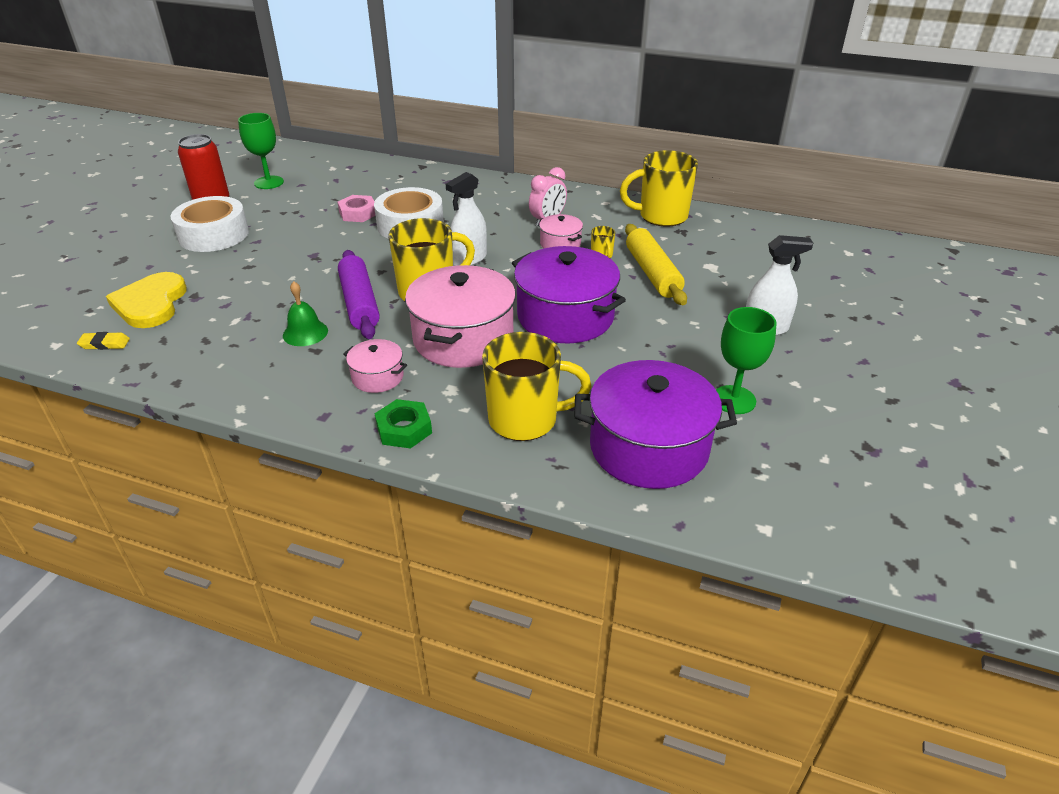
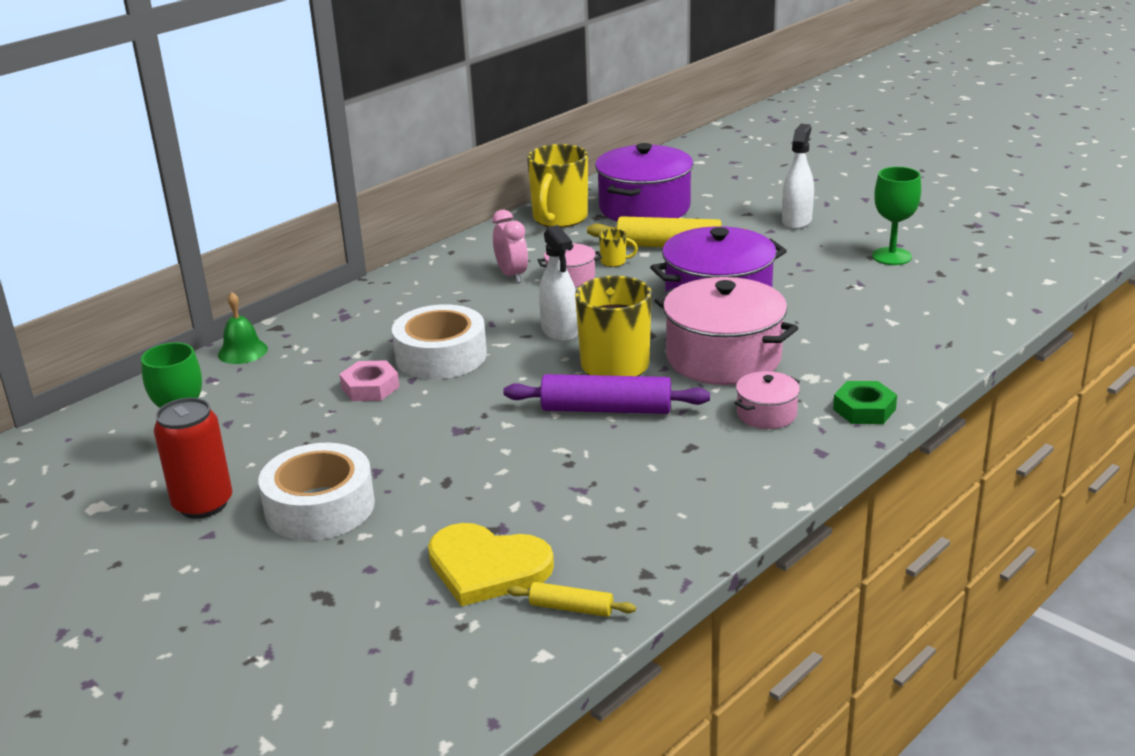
camera: 65 degrees left, 10 degrees down
yellow eraser [77,332,130,350] -> yellow rolling pin [507,582,636,617]
green bell [283,281,328,346] -> green bell moved to [218,292,268,364]
yellow mug [482,332,592,441] -> none
purple pot [575,360,737,489] -> purple pot moved to [595,143,693,221]

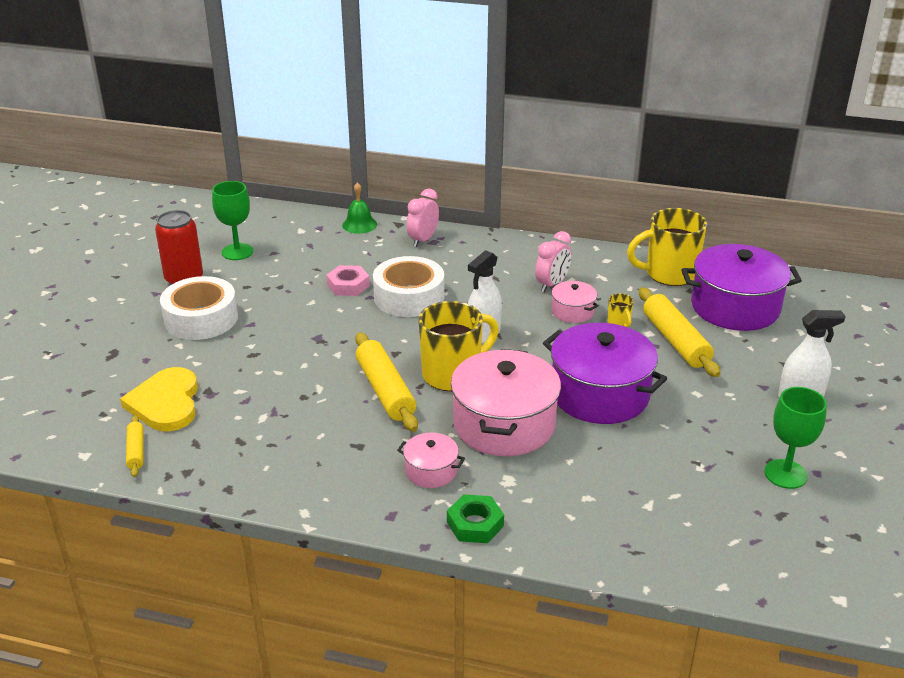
camera: 60 degrees right, 5 degrees up
purple rolling pin [503,374,710,414] -> yellow rolling pin [355,332,418,432]
none -> pink clock [406,189,439,247]

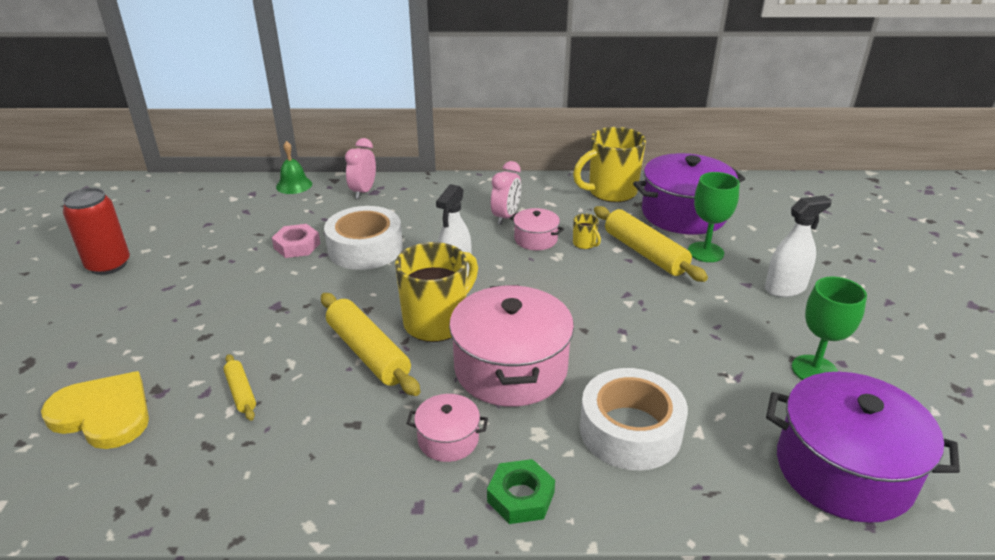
camera: 15 degrees left, 0 degrees up
yellow heart [120,367,198,432] -> yellow heart turned 135 degrees clockwise [41,371,149,449]
yellow rolling pin [126,415,144,477] -> yellow rolling pin moved to [224,354,256,421]
white tape [160,276,238,340] -> white tape moved to [580,368,688,470]
green goblet [212,181,253,260] -> green goblet moved to [688,172,740,262]
purple pot [543,323,667,424] -> purple pot moved to [766,372,960,523]

